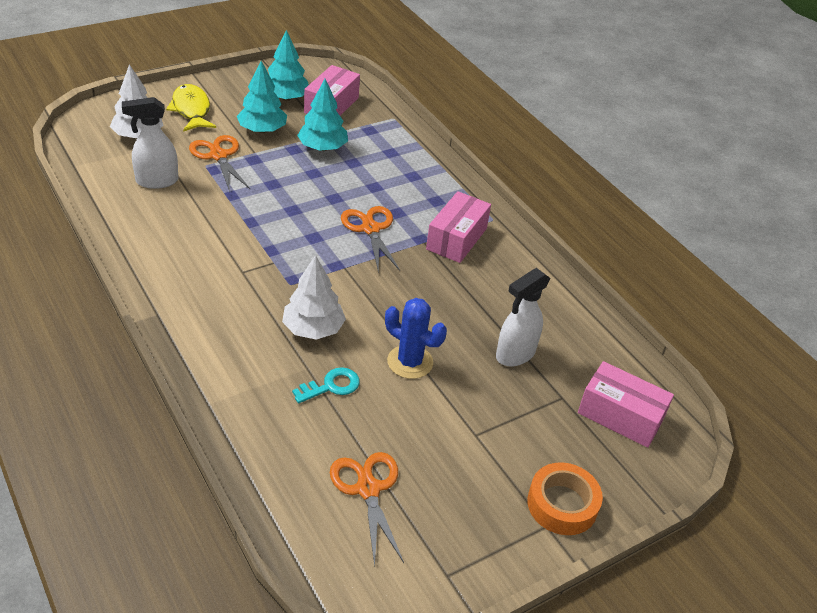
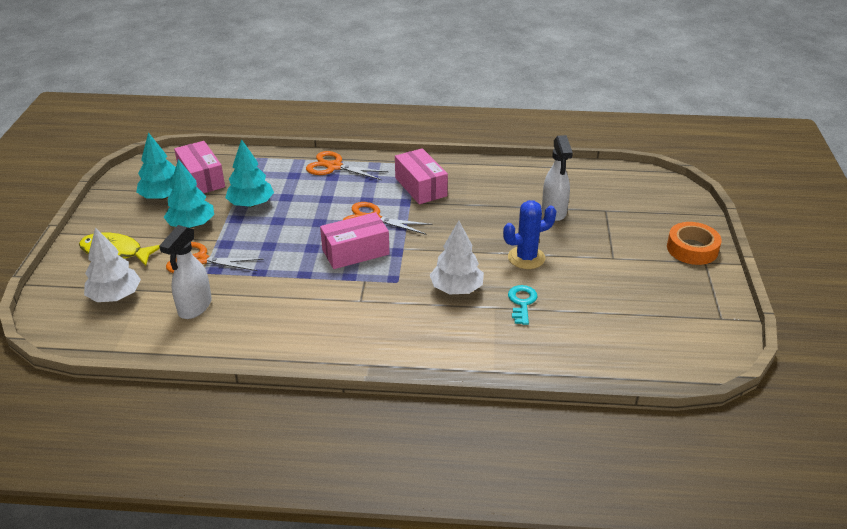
camera: 50 degrees left, 5 degrees down
orange scissors [330,452,404,567] -> orange scissors moved to [306,151,388,180]
pink box [578,361,674,448] -> pink box moved to [320,212,390,269]

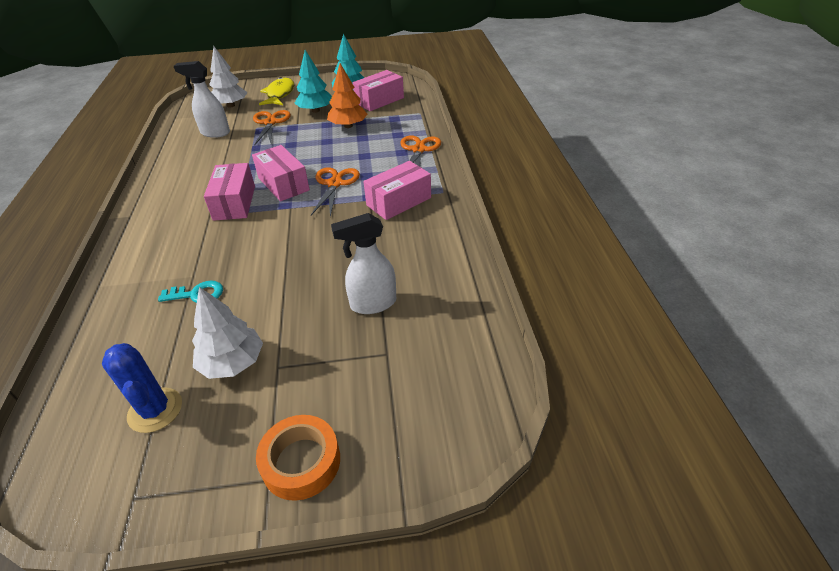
camera: 80 degrees right, 5 degrees up
turquoise tree [225,139,274,207] -> orange tree [327,63,368,128]
white tree [430,221,484,294] -> white tree moved to [192,287,263,379]
blue cactus [503,200,557,269] -> blue cactus moved to [102,343,182,433]
none -> pink box [204,163,255,221]

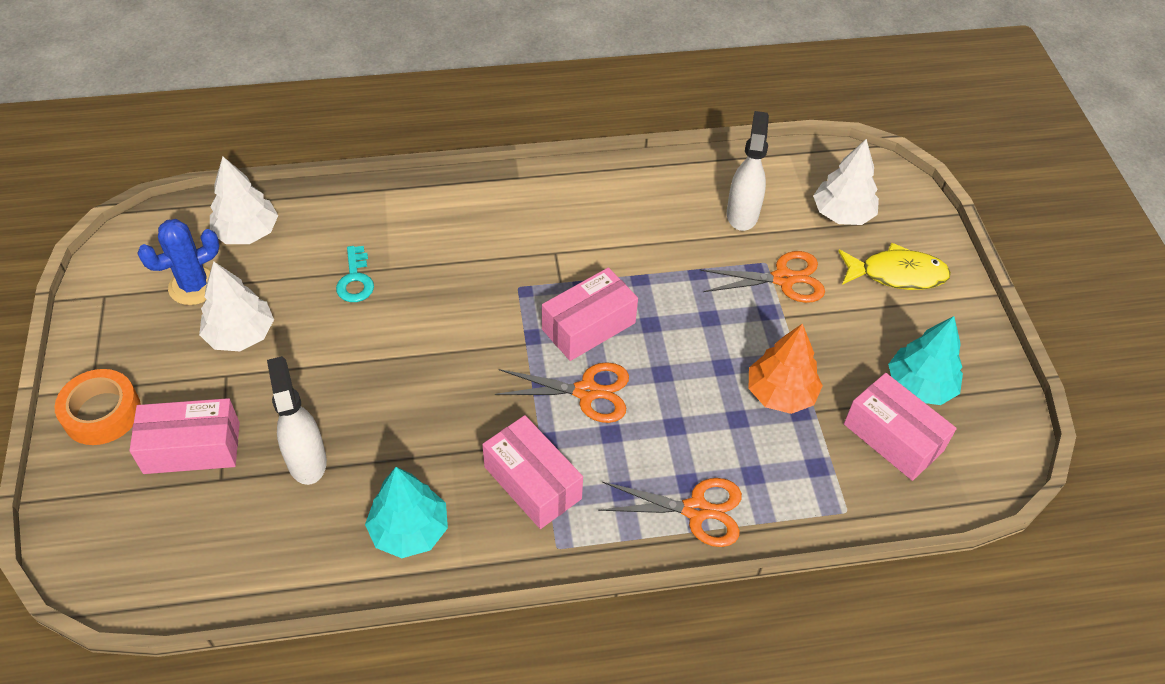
camera: 85 degrees right, 10 degrees up
pink box [204,163,255,221] -> pink box moved to [129,398,240,474]
turquoise tree [294,50,332,113] -> turquoise tree moved to [365,467,448,558]
none -> white tree [210,156,278,244]

